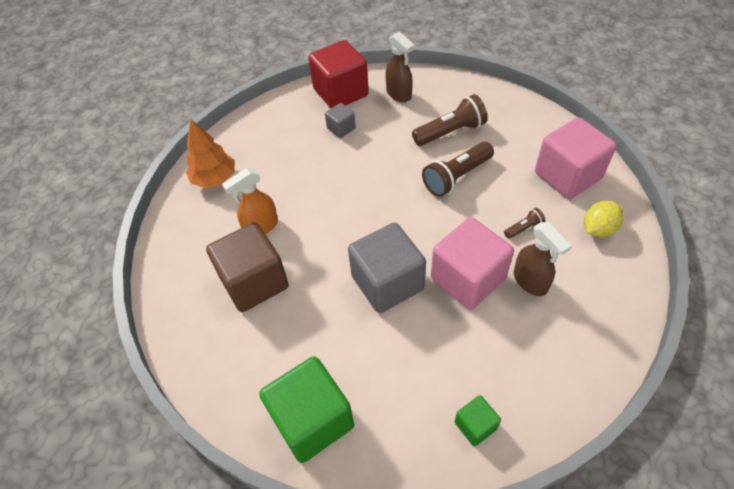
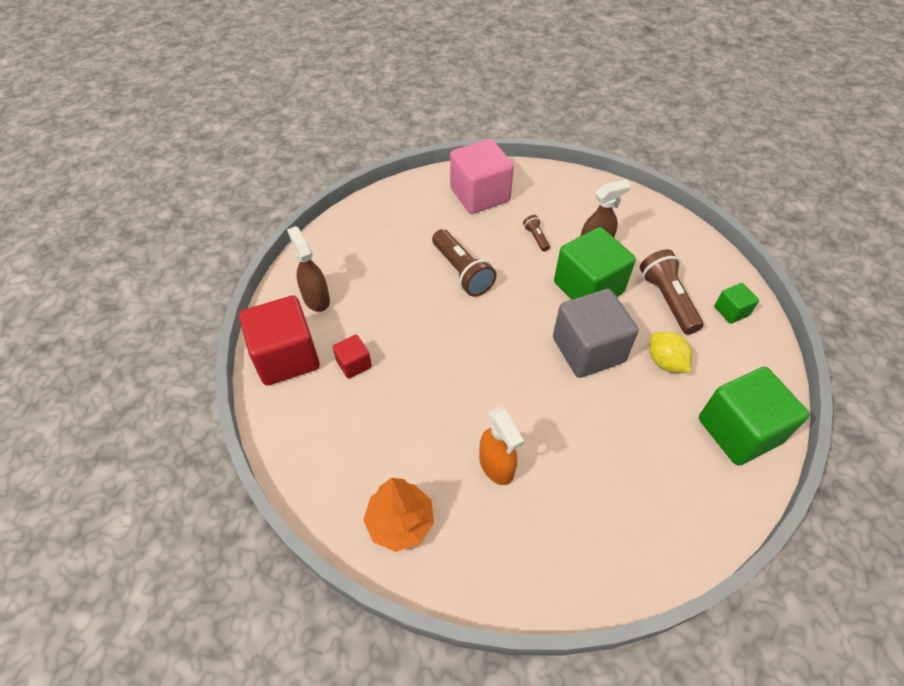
camera: 85 degrees left, 0 degrees up
brown cube [206,222,289,312] -> none
grey cube [325,103,356,138] -> red cube [333,335,372,379]
brown spray bottle [385,31,415,102] -> brown spray bottle turned 90 degrees counterclockwise [287,226,330,312]
brown flashlight [412,94,488,146] -> brown flashlight moved to [640,249,703,334]
pink cube [431,217,514,310] -> green cube [554,227,636,300]
yellow lemon [584,201,624,237] -> yellow lemon moved to [649,332,692,373]

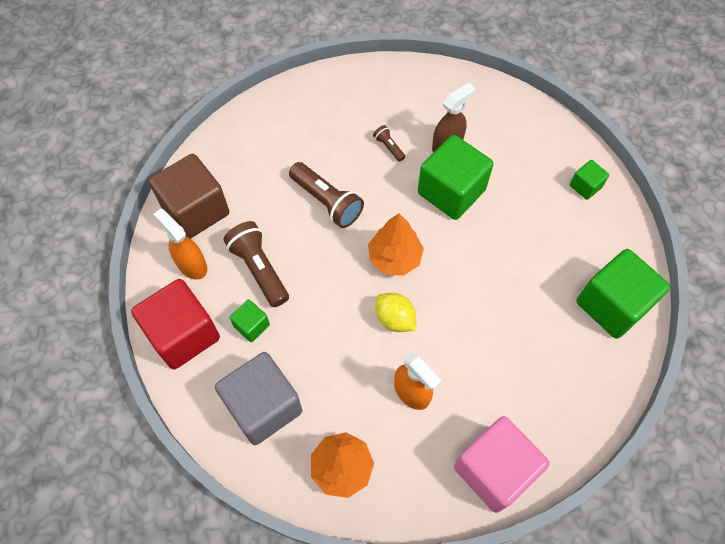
camera: 15 degrees left, 10 degrees up
brown spray bottle [287,226,330,312] -> orange spray bottle [153,209,207,280]
red cube [333,335,372,379] -> green cube [230,300,270,342]
pink cube [450,139,514,214] -> pink cube moved to [454,416,549,513]
grey cube [553,289,638,378] -> grey cube moved to [215,352,302,445]
brown flashlight [640,249,703,334] -> brown flashlight moved to [223,221,289,307]
yellow lemon [649,332,692,373] -> yellow lemon moved to [375,293,416,332]
none -> brown cube [149,154,229,239]
none -> orange tree [368,213,424,276]

